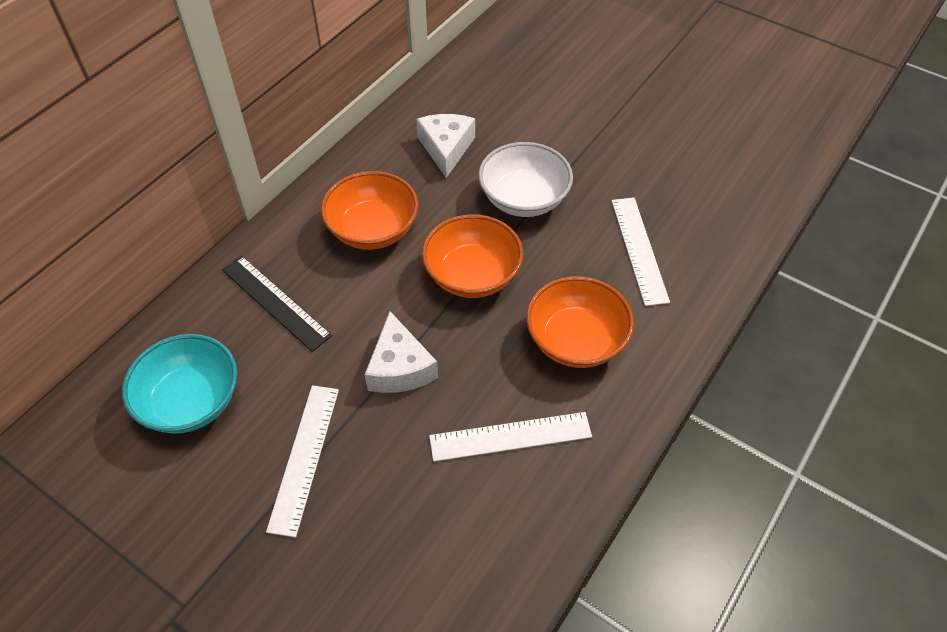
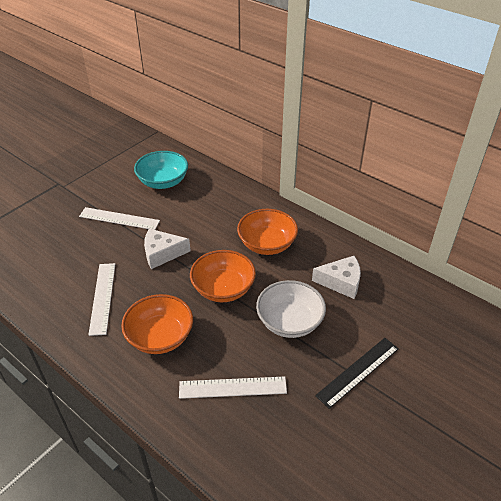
camera: 95 degrees right, 10 degrees down
black ruler [222,256,332,352] -> black ruler moved to [315,338,399,409]

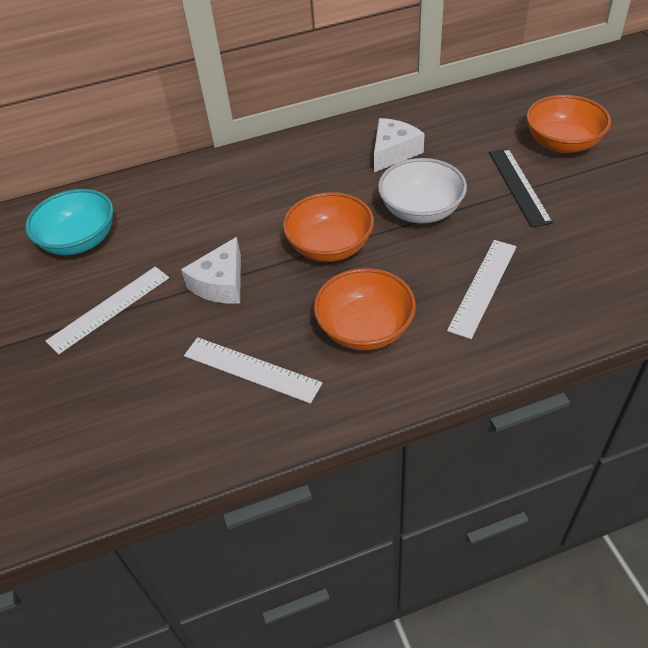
camera: 55 degrees left, 5 degrees up
orange bowl [237,209,298,255] -> orange bowl moved to [526,95,611,153]

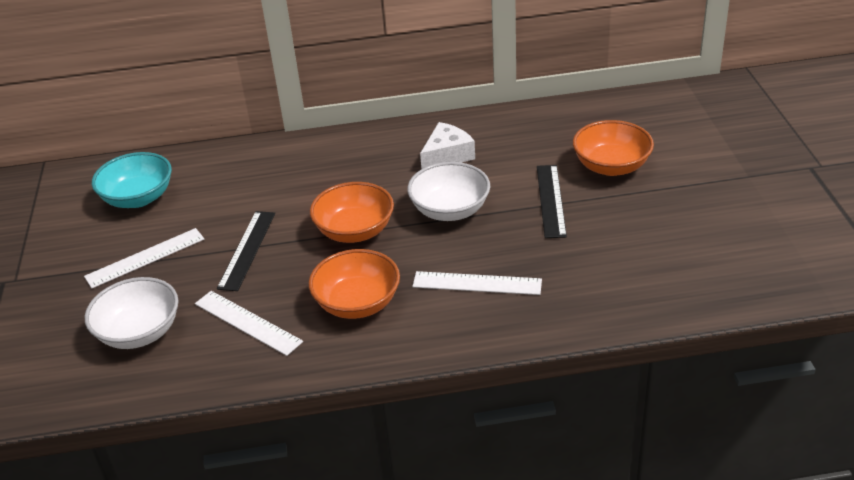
camera: 10 degrees right, 10 degrees down
white cheese [181,237,241,304] -> black ruler [217,211,275,291]
white ruler [447,240,516,339] -> white ruler turned 60 degrees clockwise [412,271,542,295]
none -> white bowl [85,277,179,349]

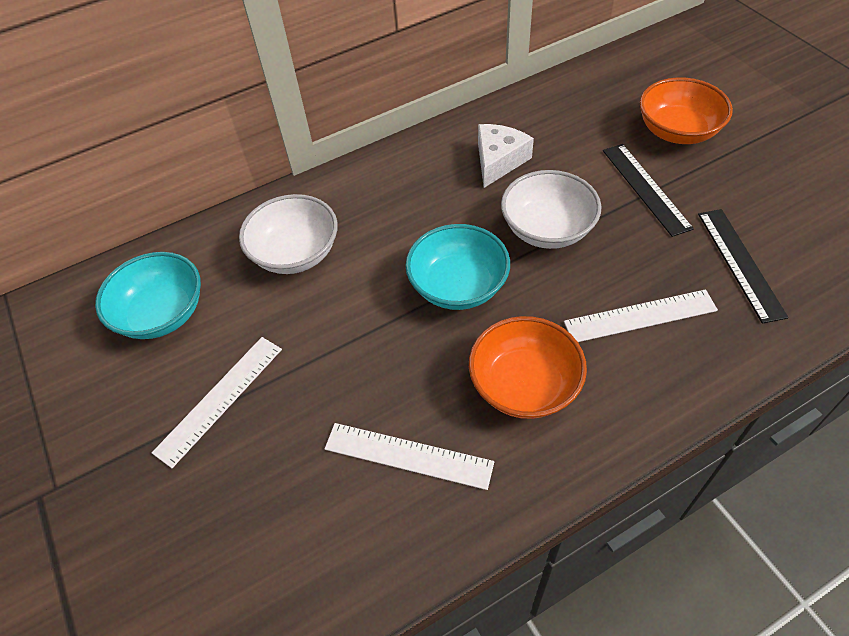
camera: 20 degrees left, 15 degrees up
white bowl [85,277,179,349] -> white bowl moved to [239,194,338,274]
black ruler [217,211,275,291] -> black ruler moved to [698,209,788,324]
orange bowl [310,182,394,243] -> turquoise bowl [406,224,510,310]

